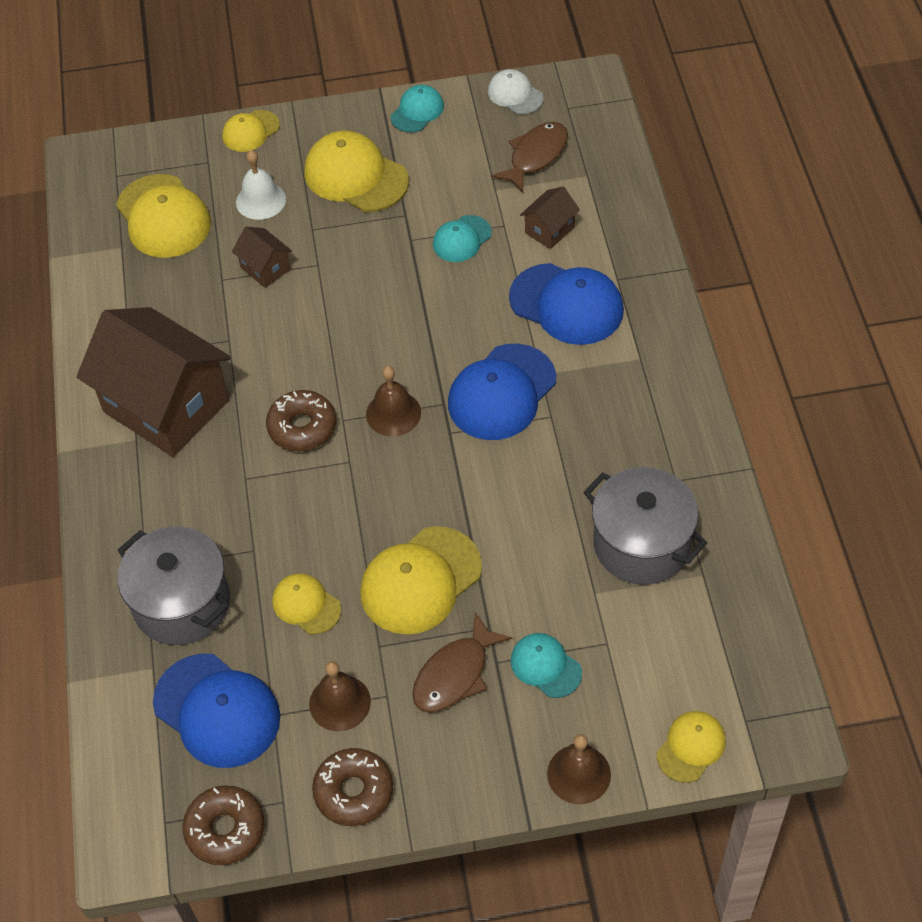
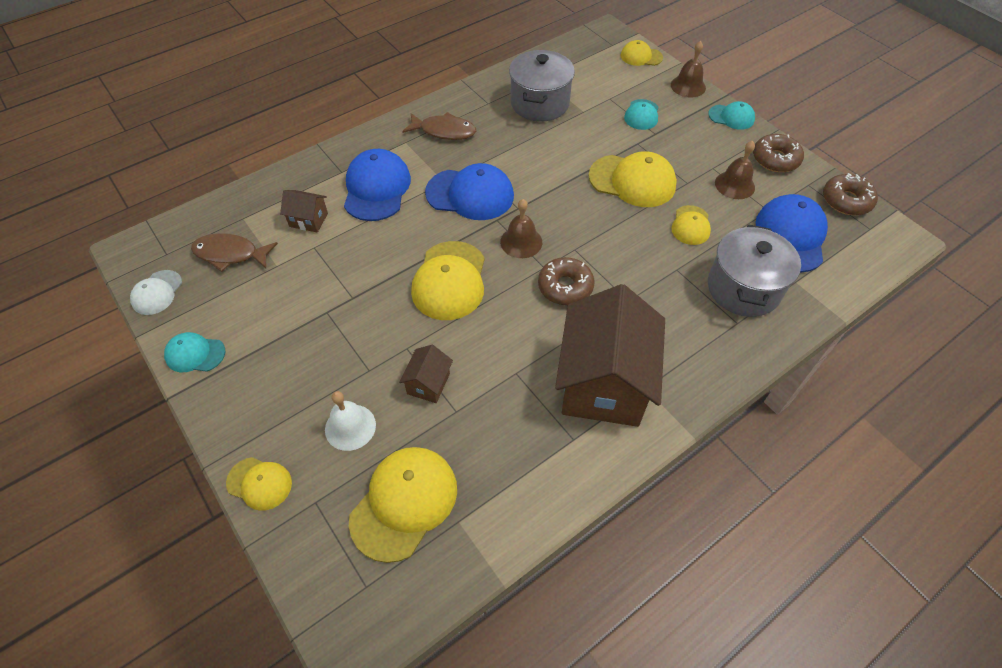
camera: 120 degrees left, 0 degrees up
yellow cap [305,131,409,212] -> yellow cap moved to [411,241,485,320]
brown fish [412,613,512,712] -> brown fish moved to [402,112,476,140]
turquoise cap [433,215,492,262] -> turquoise cap moved to [708,101,755,130]

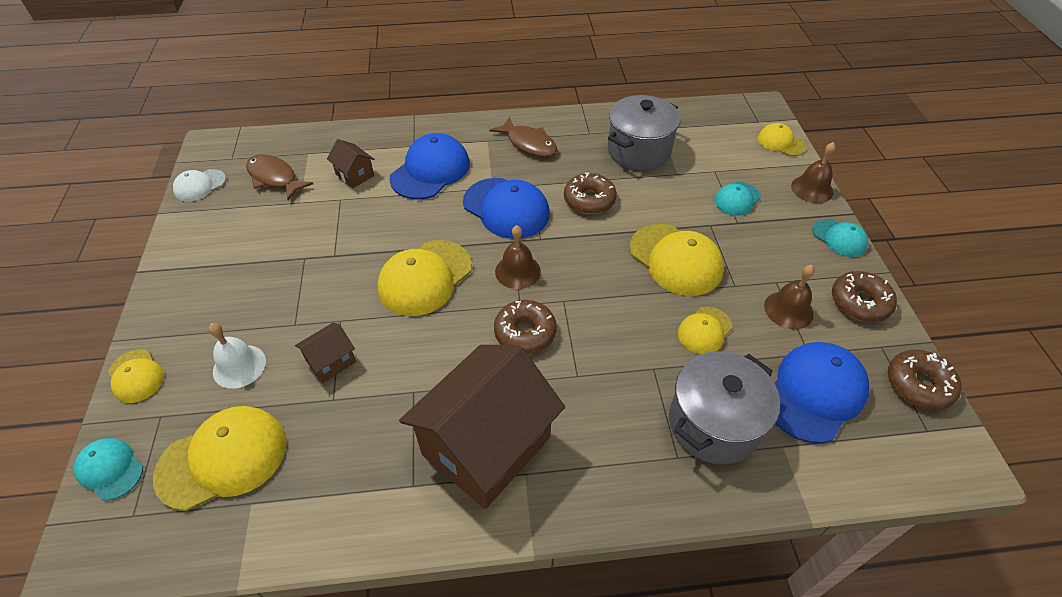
camera: 30 degrees right, 5 degrees down
turquoise cap [164,332,225,372] -> turquoise cap moved to [74,438,143,500]
none -> brown donut [564,173,617,214]

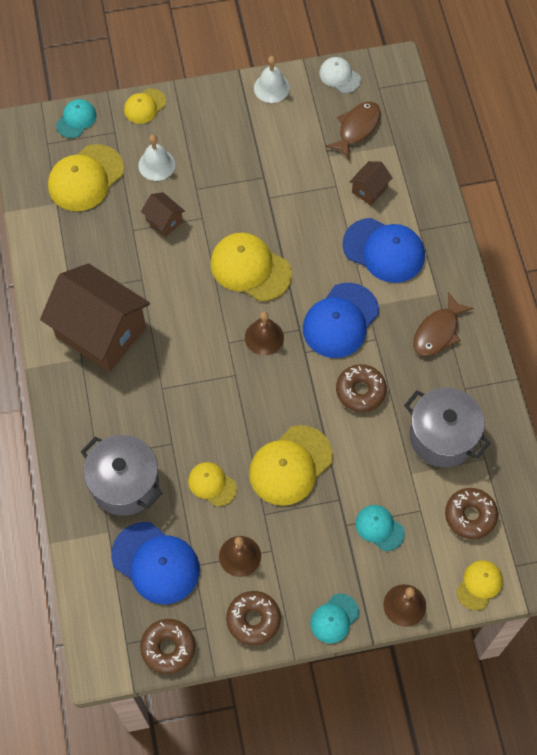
camera: 85 degrees right, 15 degrees up
yellow cap [153,406,287,511] -> yellow cap turned 75 degrees clockwise [48,144,124,211]
brown donut [494,300,557,354] -> brown donut moved to [445,488,498,539]
none -> white bell [254,56,290,103]

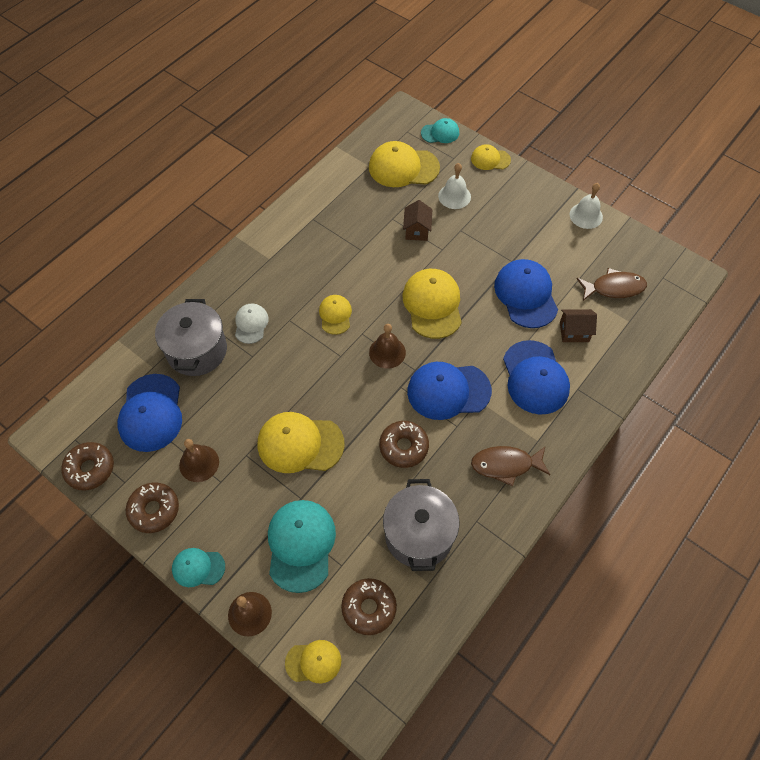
camera: 50 degrees right, 5 degrees down
brown house [40,263,150,372] -> none
yellow cap [188,462,237,506] -> yellow cap moved to [319,295,352,335]
white cap [319,57,361,93] -> white cap moved to [235,304,269,344]
turquoise cap [355,505,405,551] -> turquoise cap [268,500,336,593], size x1.78
none -> blue cap [494,259,558,328]

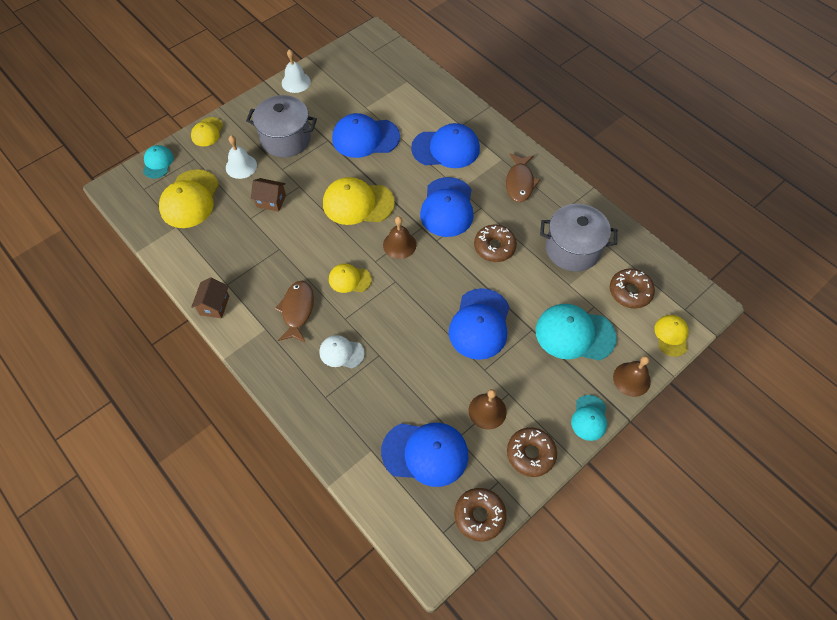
camera: 80 degrees left, 0 degrees up
grey pot [155,299,227,376] -> grey pot moved to [246,95,317,157]
yellow cap [258,412,345,473] -> blue cap [449,288,510,360]
brown house [560,309,597,342] -> brown house moved to [191,277,229,318]
brown fish [577,268,647,301] -> brown fish moved to [275,281,314,343]

